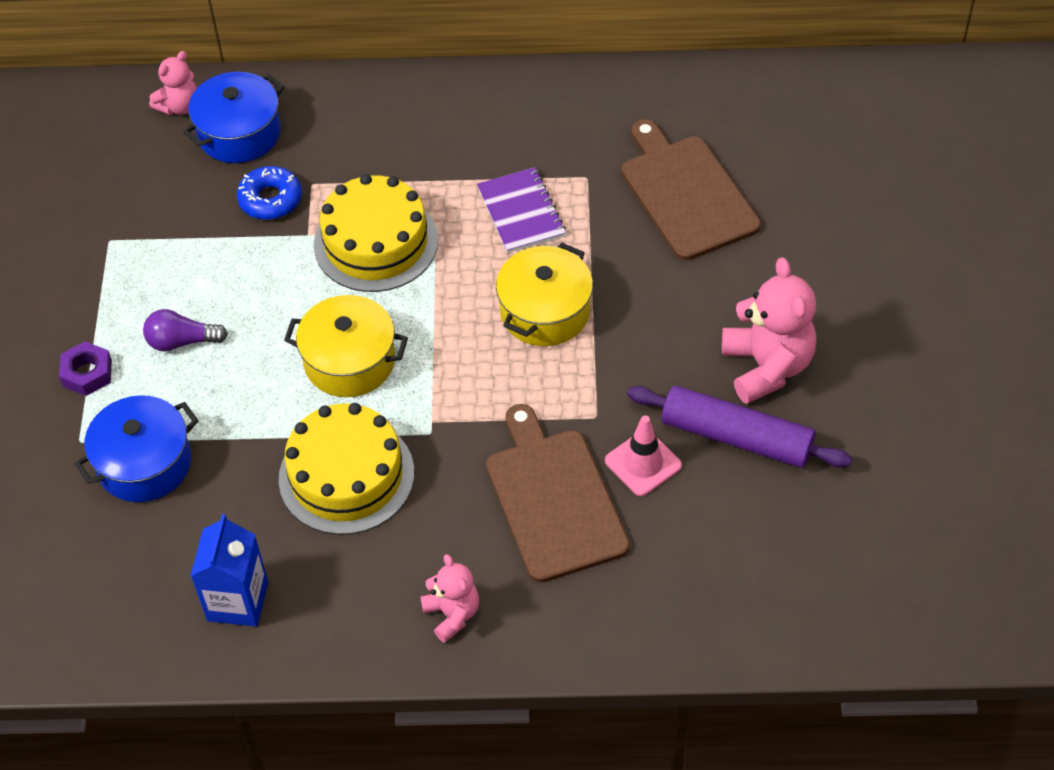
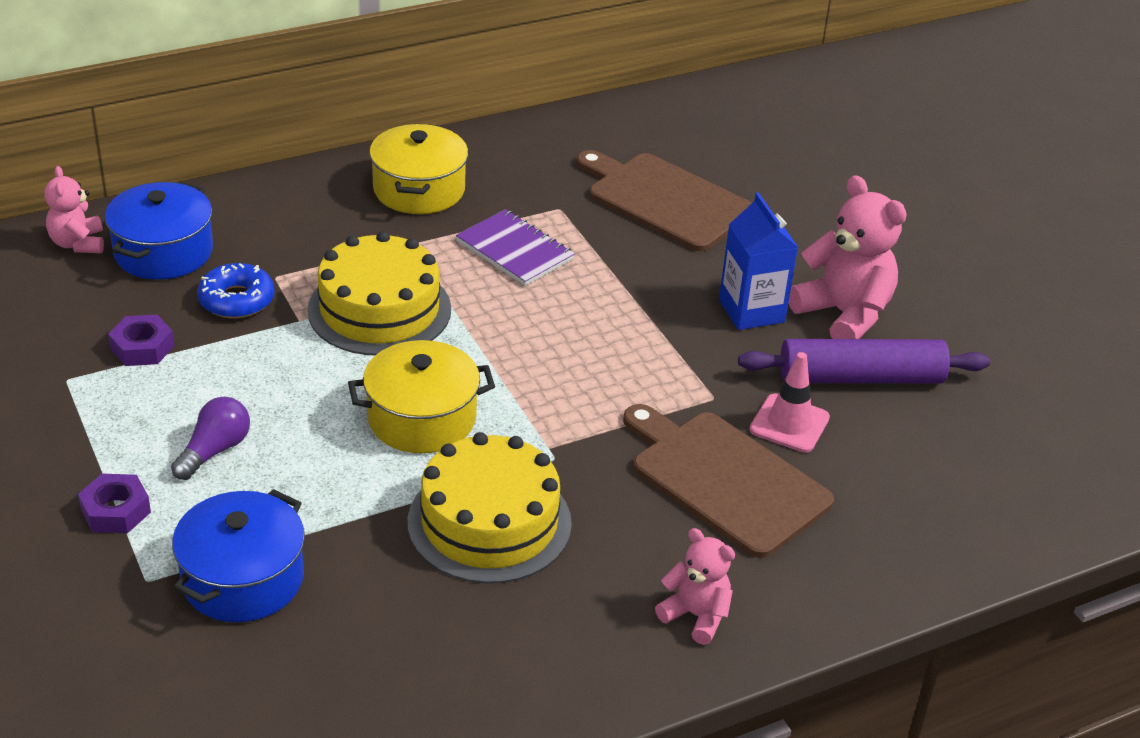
camera: 30 degrees left, 15 degrees down
purple light bulb [143,309,228,352] -> purple light bulb turned 150 degrees clockwise [171,397,250,480]
pink teddy bear [149,51,197,115] -> pink teddy bear turned 150 degrees clockwise [44,166,104,253]
blue carton [191,514,268,627] -> blue carton moved to [719,192,798,330]
yellow pot [496,243,593,346] -> yellow pot moved to [369,123,468,214]
none -> purple nut [108,314,174,366]

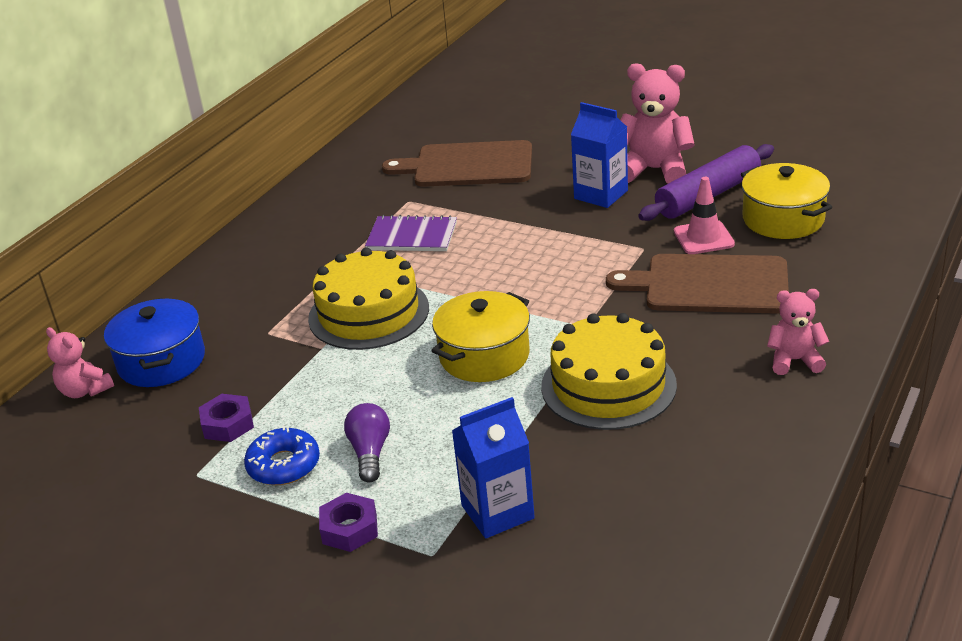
camera: 30 degrees left, 5 degrees down
blue pot [172,489,305,622] -> blue carton [452,397,535,539]
blue donut [197,263,275,318] -> blue donut moved to [244,425,320,485]
yellow pot [369,123,468,214] -> yellow pot moved to [741,163,832,239]

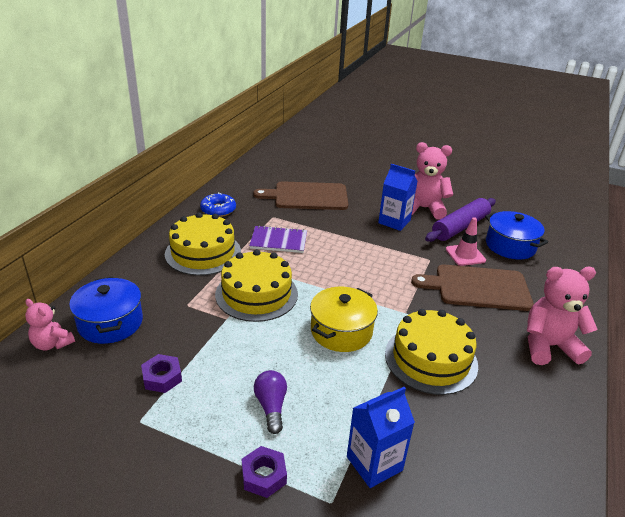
camera: 10 degrees left, 0 degrees up
blue donut [244,425,320,485] -> blue donut moved to [200,192,236,217]
yellow pot [741,163,832,239] -> blue pot [485,211,548,260]
pink teddy bear [767,289,829,375] -> pink teddy bear [527,267,597,365], size x1.73
none -> yellow cake [165,212,241,276]

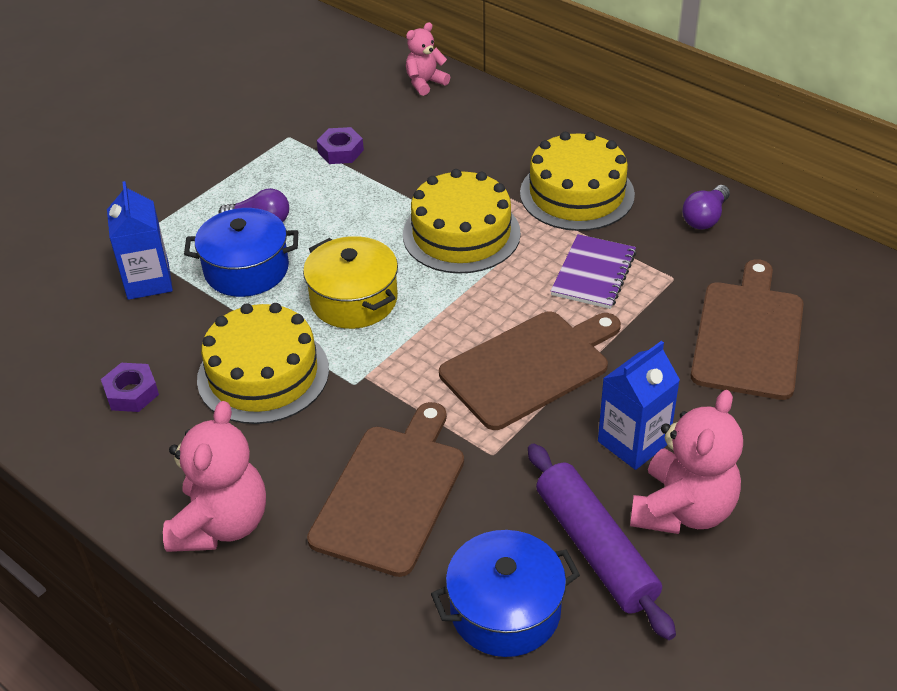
camera: 110 degrees right, 10 degrees up
blue pot [69,277,143,344] -> blue pot moved to [184,208,298,297]
blue donut [200,192,236,217] -> purple light bulb [682,185,730,229]
purple nut [242,446,287,498] -> purple nut moved to [101,363,159,412]
pink traffic cone [446,217,486,266] -> none
none -> brown cutting board [439,311,621,430]

